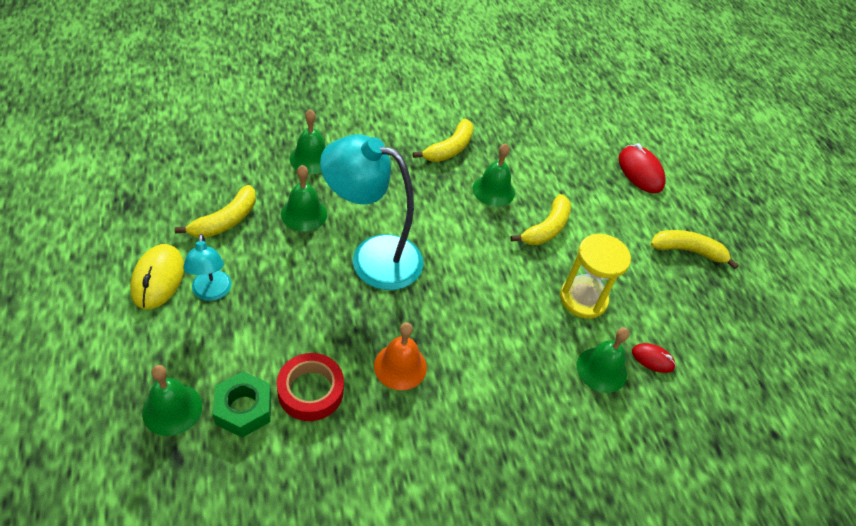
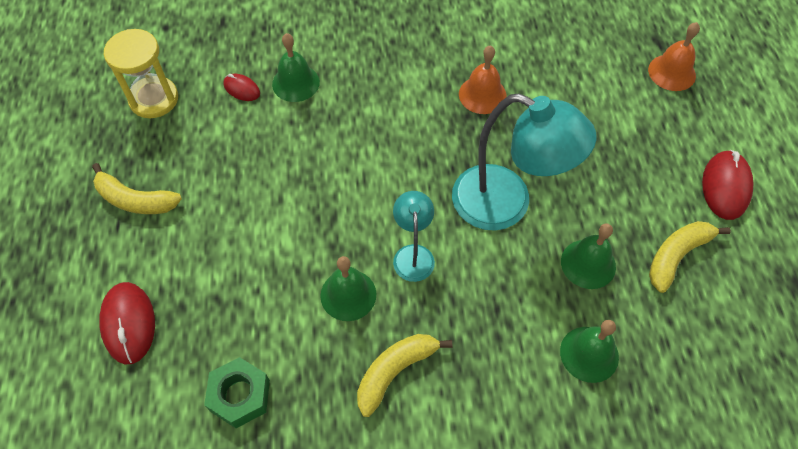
camera: 165 degrees left, 10 degrees up
yellow mouse [130,244,184,309] -> red mouse [702,150,753,220]
green bell [142,365,202,436] -> orange bell [648,22,700,91]
turquoise lamp [183,234,232,301] -> turquoise lamp moved to [393,191,435,282]
green nut [213,371,271,438] -> green nut moved to [204,357,270,428]
red tape [277,353,344,421] -> none
yellow banana [510,194,571,245] -> none
yellow hourglass [560,234,631,319] -> yellow hourglass moved to [104,29,178,118]

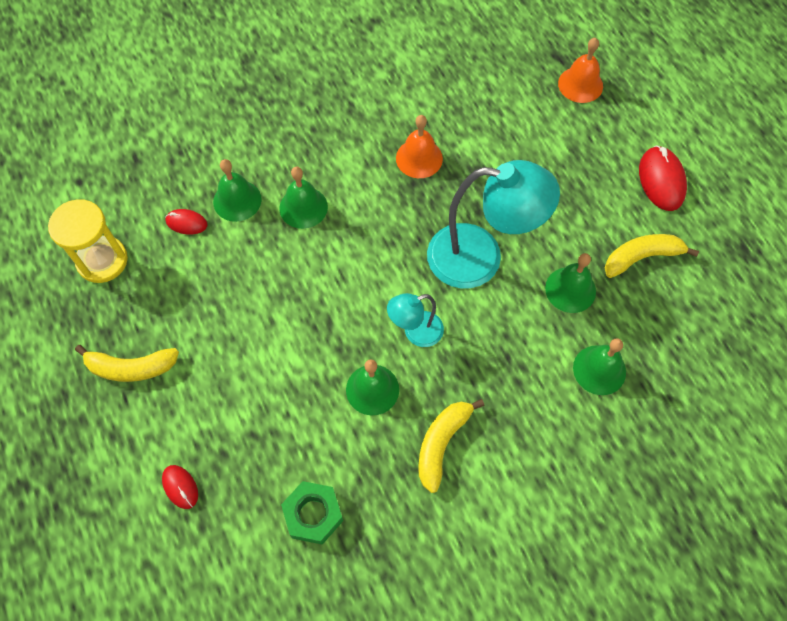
camera: 20 degrees left, 5 degrees up
red mouse [99,282,155,364] -> red mouse [162,465,198,509], size x0.58
turquoise lamp [393,191,435,282] -> turquoise lamp turned 90 degrees counterclockwise [387,293,444,347]
yellow banana [649,221,731,293] -> yellow banana turned 45 degrees clockwise [605,234,699,278]
none -> green bell [279,167,328,229]

